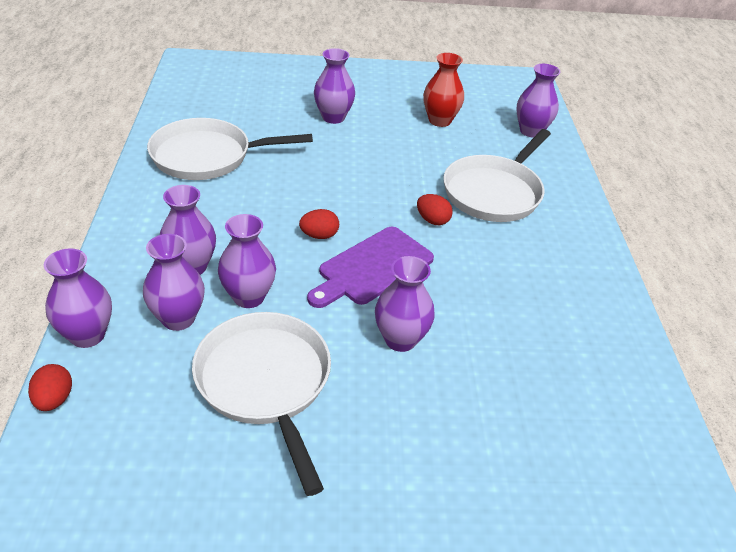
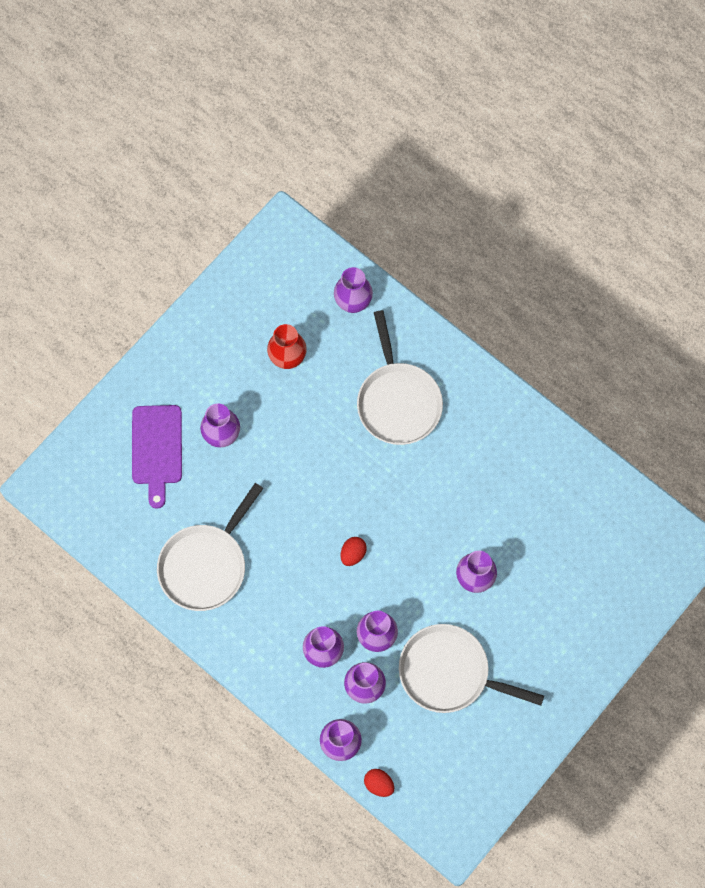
camera: 45 degrees left, 30 degrees up
purple cutting board [307,227,434,308] -> purple cutting board moved to [132,405,182,509]
red egg [417,194,453,225] -> none

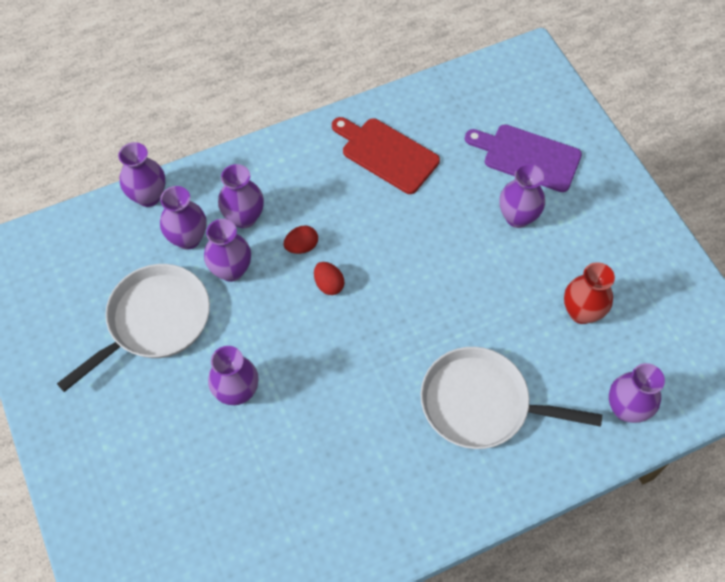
camera: 115 degrees right, 10 degrees down
white pan [157,483,263,611] -> red cutting board [332,117,440,194]
red egg [364,769,394,797] -> red egg moved to [283,225,318,254]

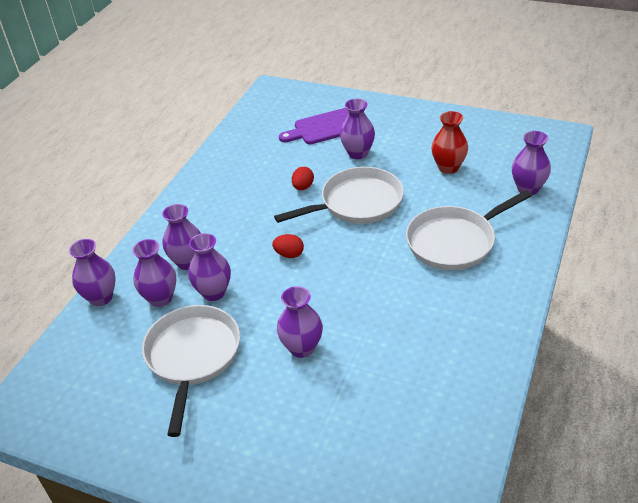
camera: 40 degrees left, 20 degrees down
red egg [283,225,318,254] -> red egg moved to [292,167,314,190]
red cutting board [332,117,440,194] -> none
none -> white pan [274,167,404,224]

